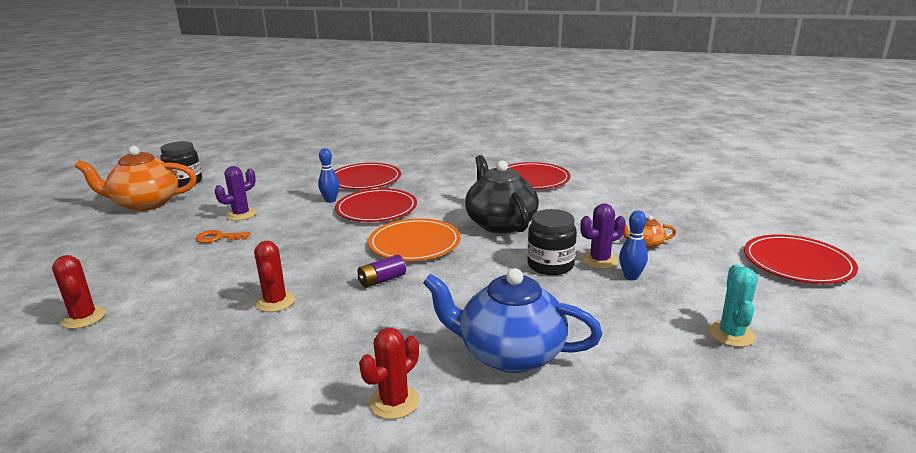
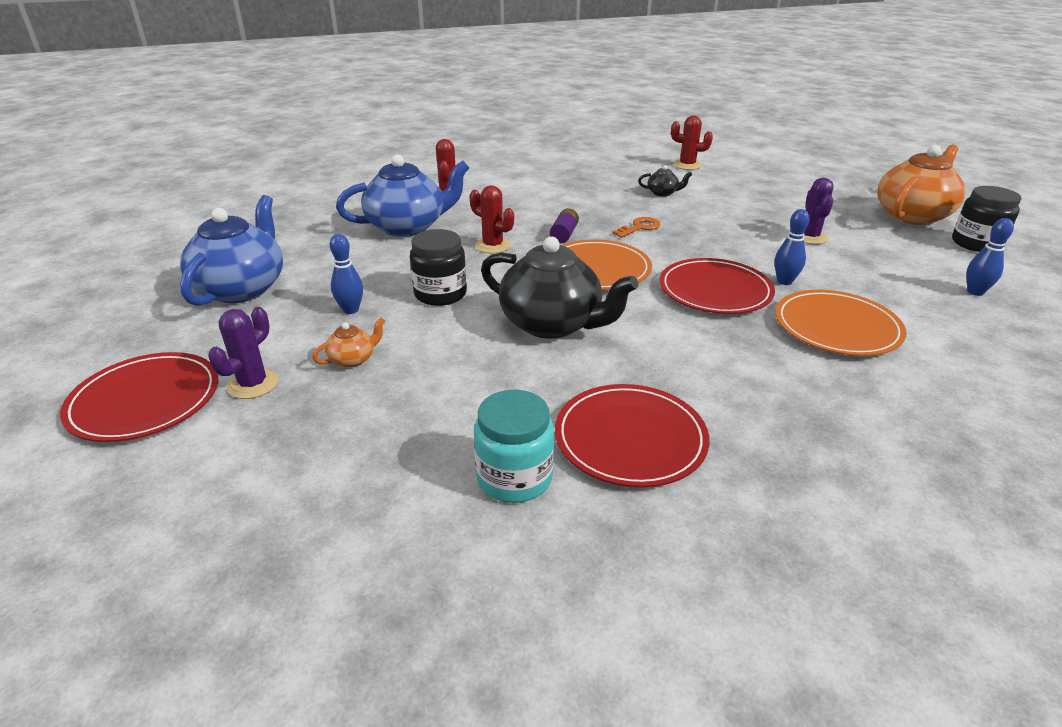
camera: 140 degrees right, 10 degrees up
orange key [196,230,251,243] -> orange key moved to [612,217,660,238]
red cactus [254,241,295,312] -> red cactus moved to [469,185,514,254]
red plate [334,163,401,189] -> orange plate [775,290,906,356]
purple cactus [580,203,626,269] -> purple cactus moved to [208,307,279,399]
turquoise cactus [709,264,757,347] -> blue teapot [180,195,283,306]
none -> turquoise jar [474,390,554,503]
none -> black teapot [638,165,692,197]
none -> blue bowling pin [966,218,1014,296]

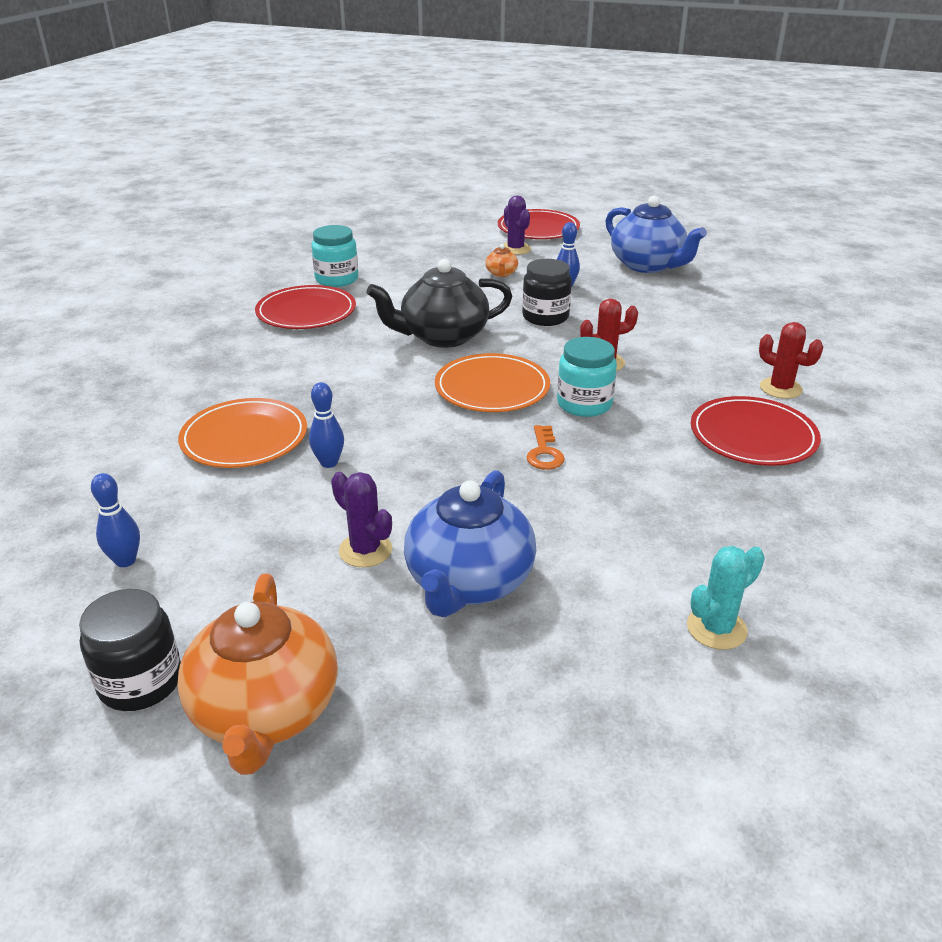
camera: 130 degrees right, 0 degrees up
blue teapot [336,154,469,237] -> blue teapot moved to [404,470,536,617]
purple battery [550,208,579,243] -> turquoise jar [557,337,617,417]
black teapot [638,165,692,197] -> none
red plate [660,258,775,314] -> red plate moved to [691,396,821,466]
red cactus [671,115,713,170] -> turquoise cactus [687,546,765,650]

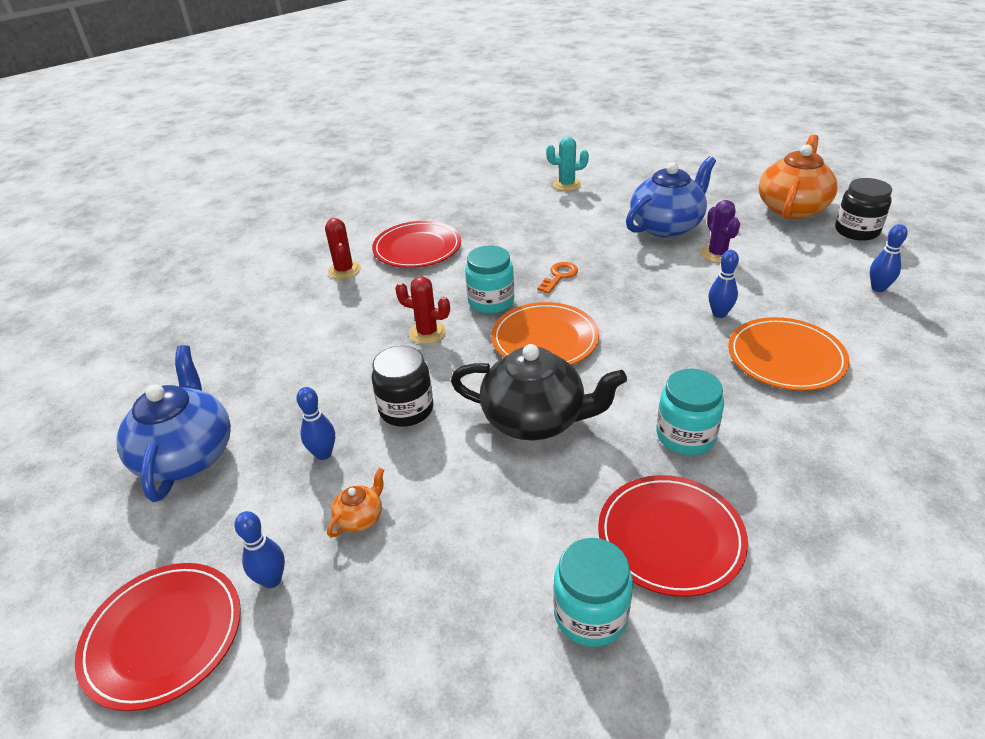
camera: 145 degrees left, 5 degrees up
purple cactus [504,196,531,255] -> blue bowling pin [234,511,285,588]
none -> turquoise jar [656,369,724,455]

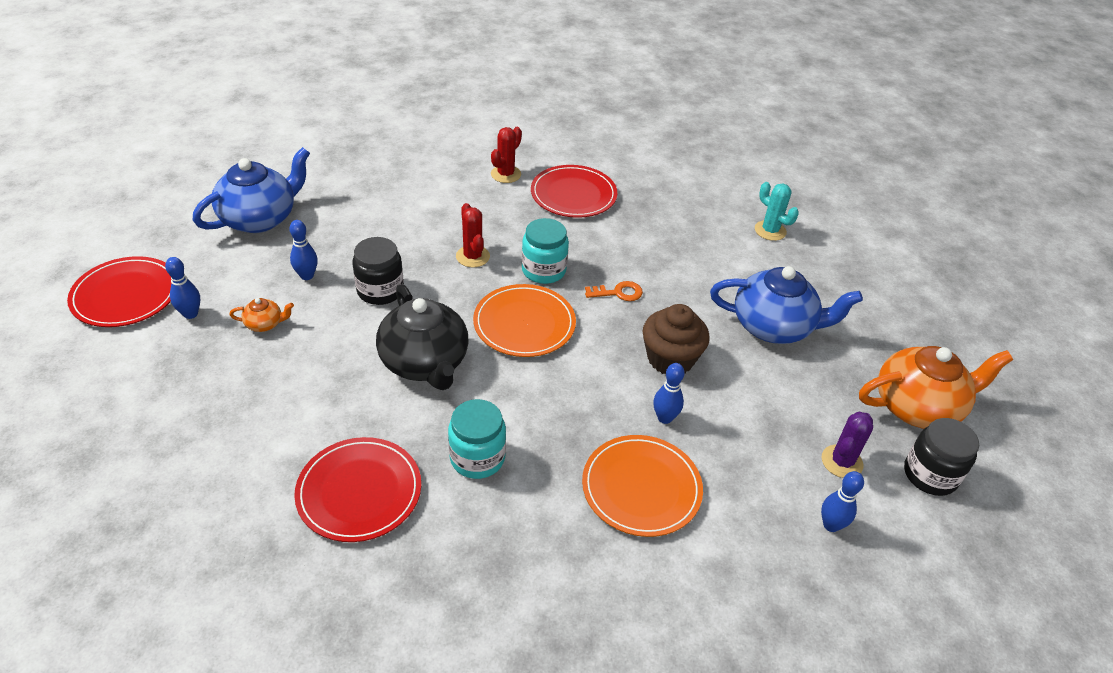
camera: 45 degrees right, 5 degrees up
turquoise jar [554,538,633,647] -> none
purple cactus [700,200,740,263] -> purple cactus moved to [822,412,873,478]
none -> brown cupcake [643,304,710,374]

